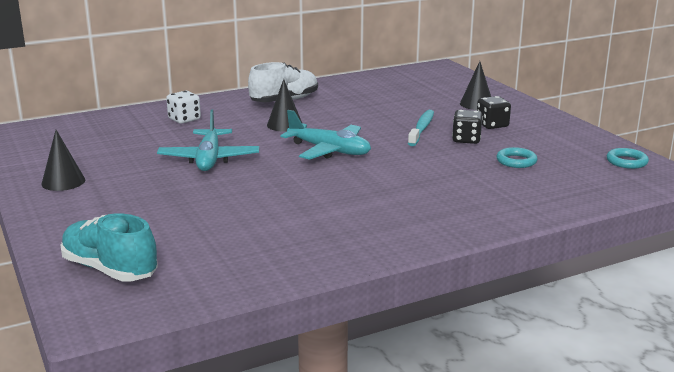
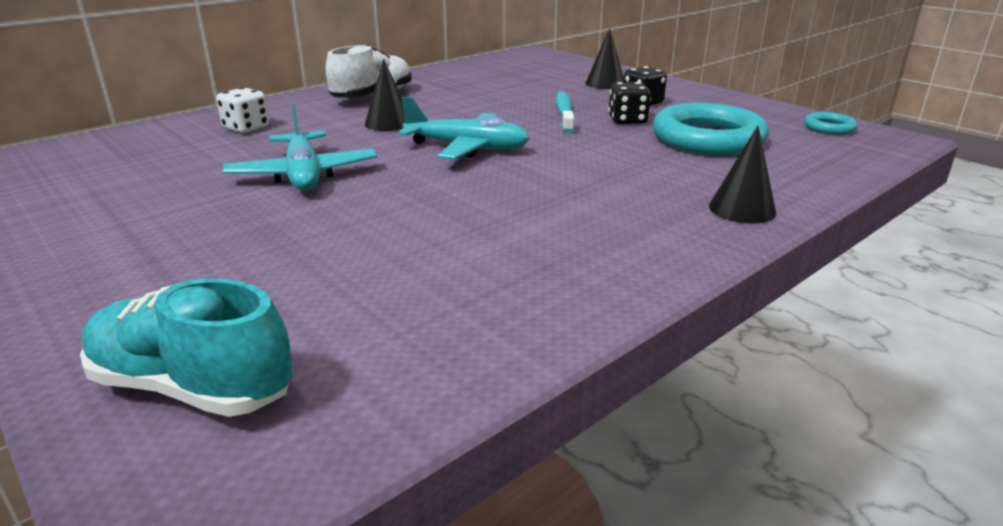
camera: 15 degrees left, 5 degrees up
black cone [41,130,85,191] -> black cone moved to [709,126,776,224]
turquoise ring [497,147,537,168] -> turquoise ring [653,103,769,155], size x2.17

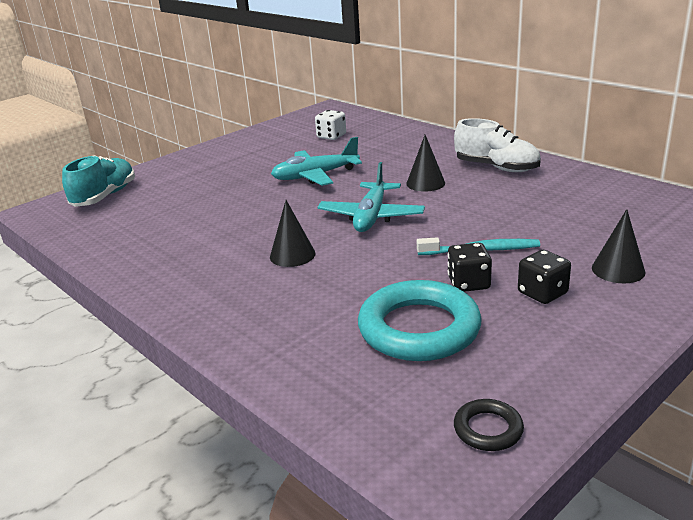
camera: 90 degrees right, 0 degrees up
white dice [216,87,269,133] -> white dice moved to [315,110,346,140]
black cone [709,126,776,224] -> black cone moved to [270,200,315,267]
turquoise ring [804,112,858,134] -> black ring [454,399,524,451]

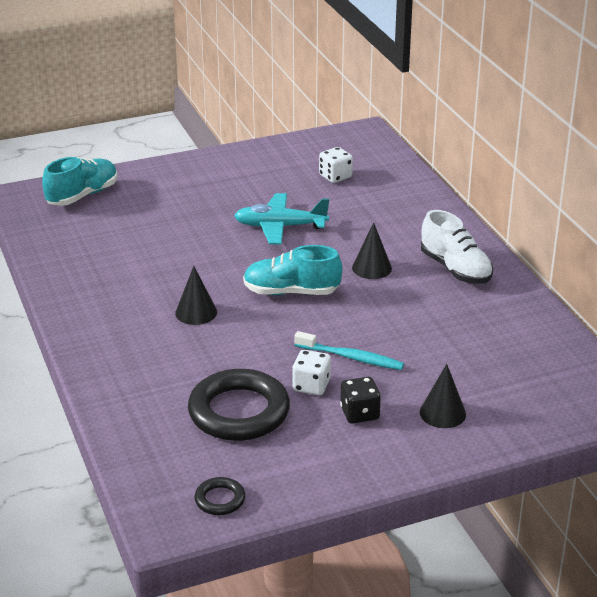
camera: 20 degrees right, 5 degrees up
turquoise plane [317,162,425,232] -> turquoise shoe [243,245,342,295]
turquoise ring [358,280,482,361] -> black ring [188,369,290,441]
black dice [448,243,492,292] -> white dice [292,350,331,395]

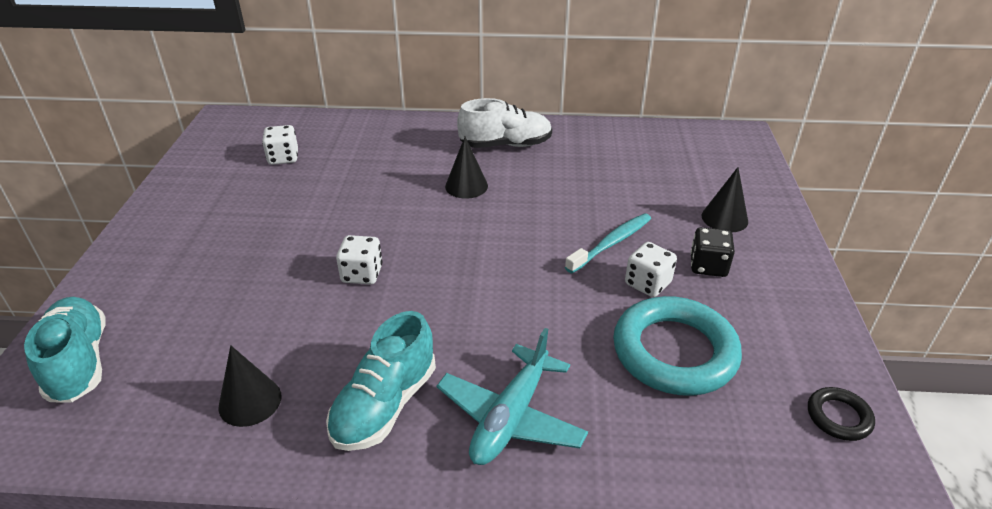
camera: 65 degrees left, 5 degrees up
black cone [175,266,217,325] -> black cone moved to [219,345,282,427]
black ring [188,369,290,441] -> turquoise ring [613,296,742,396]
turquoise plane [234,193,329,245] -> turquoise plane moved to [437,328,588,465]
turquoise shoe [243,245,342,295] -> turquoise shoe moved to [326,311,436,451]
none -> white dice [336,235,382,285]

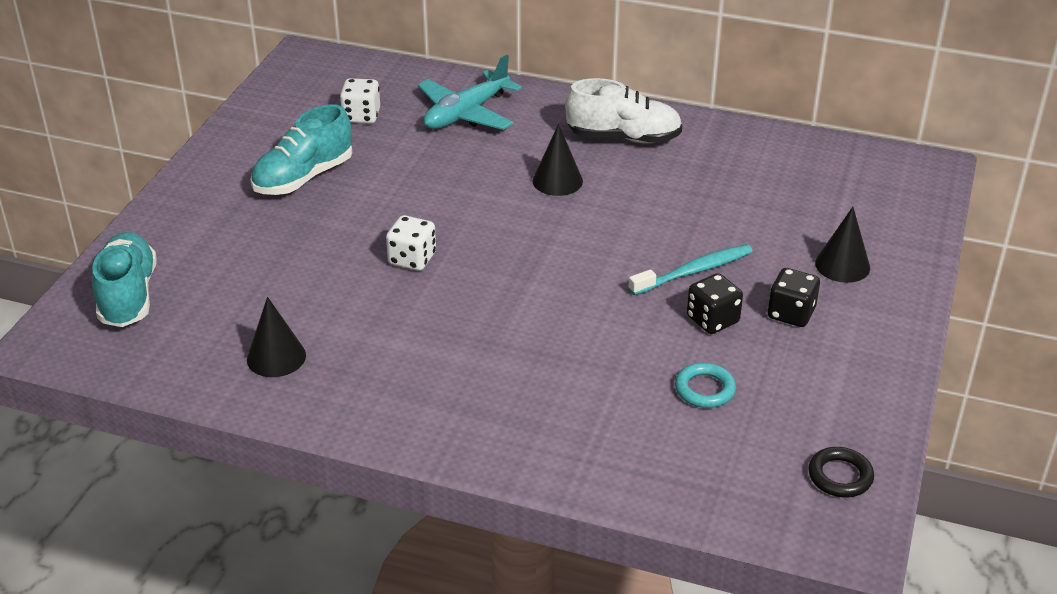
camera: 15 degrees right, 0 degrees up
turquoise shoe [326,311,436,451] -> turquoise shoe moved to [250,104,352,195]
turquoise plane [437,328,588,465] -> turquoise plane moved to [418,55,522,130]
turquoise ring [613,296,742,396] -> turquoise ring [675,363,736,408], size x0.46
white dice [625,242,677,297] -> black dice [687,273,743,334]

